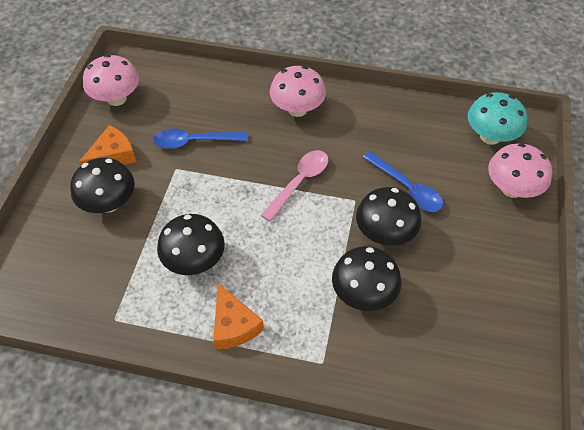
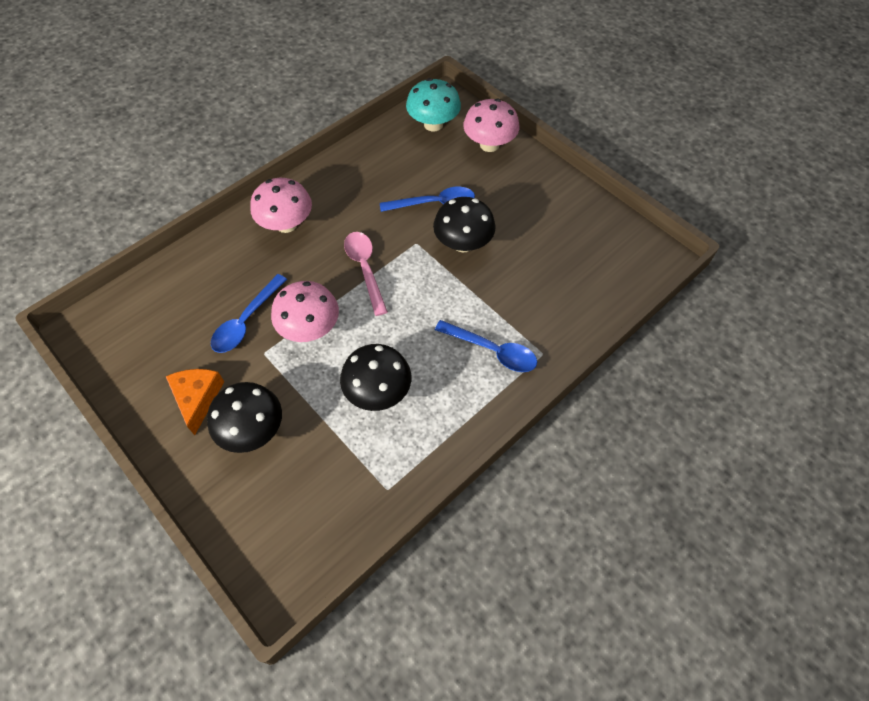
camera: 55 degrees left, 5 degrees up
pink mushroom [83,55,139,106] -> pink mushroom moved to [271,281,339,342]
orange cheese [213,283,264,350] -> none
black mushroom [332,246,401,311] -> none
none -> blue spoon [435,320,537,372]

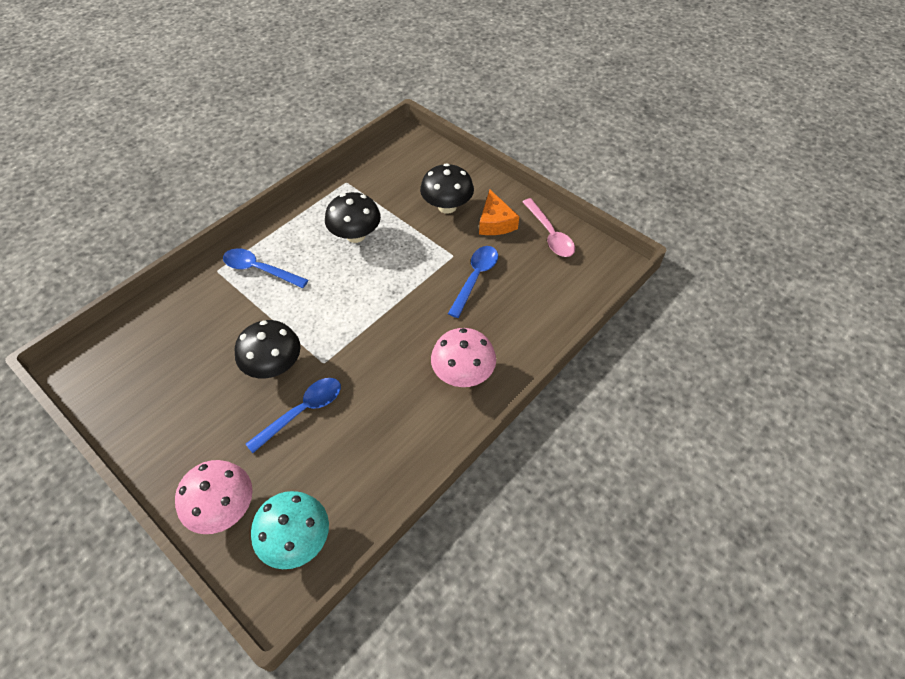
camera: 175 degrees right, 5 degrees down
pink mushroom [271,281,339,342] -> none
pink spoon [344,232,388,316] -> pink spoon moved to [523,198,575,257]
blue spoon [380,187,475,212] -> blue spoon turned 150 degrees clockwise [246,378,341,453]

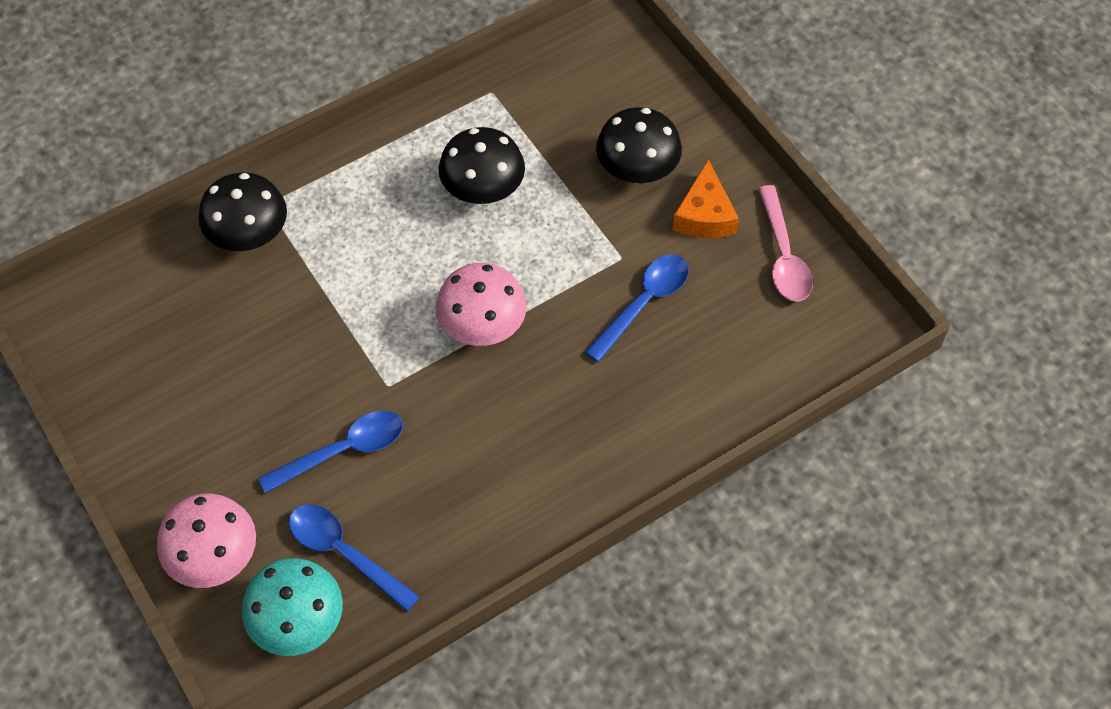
camera: 15 degrees right, 5 degrees up
blue spoon [223,248,308,288] -> blue spoon moved to [289,504,420,612]
black mushroom [235,320,301,378] -> black mushroom moved to [198,172,287,251]
pink mushroom [431,328,496,387] -> pink mushroom moved to [436,263,527,346]

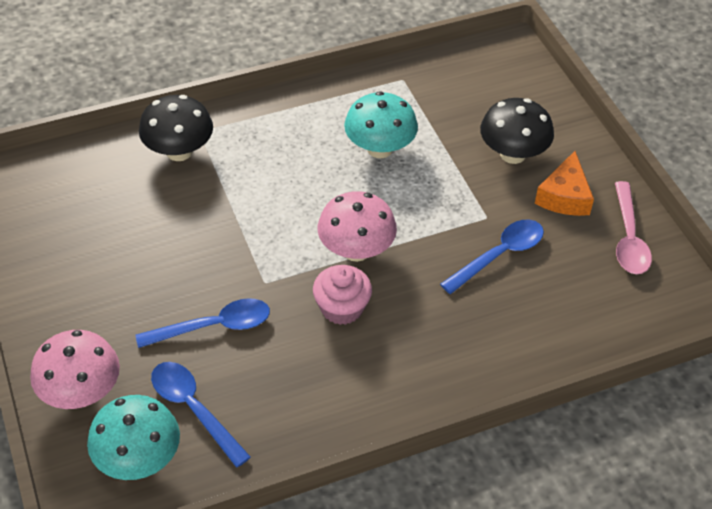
camera: 10 degrees right, 10 degrees down
black mushroom [439,127,525,204] -> turquoise mushroom [344,91,418,158]
none -> pink cupcake [313,265,372,325]

